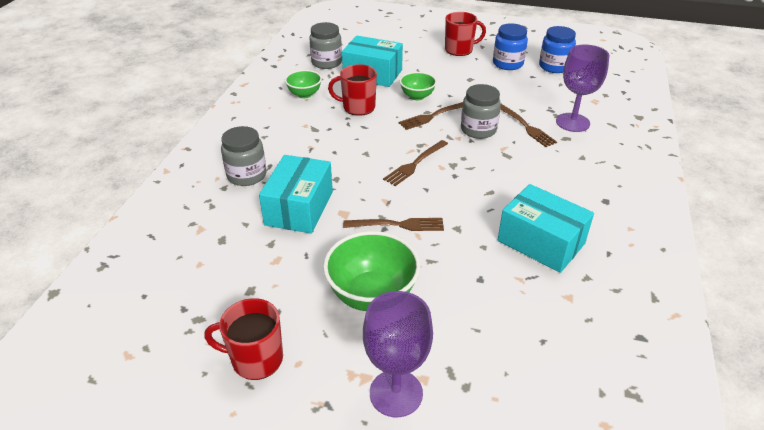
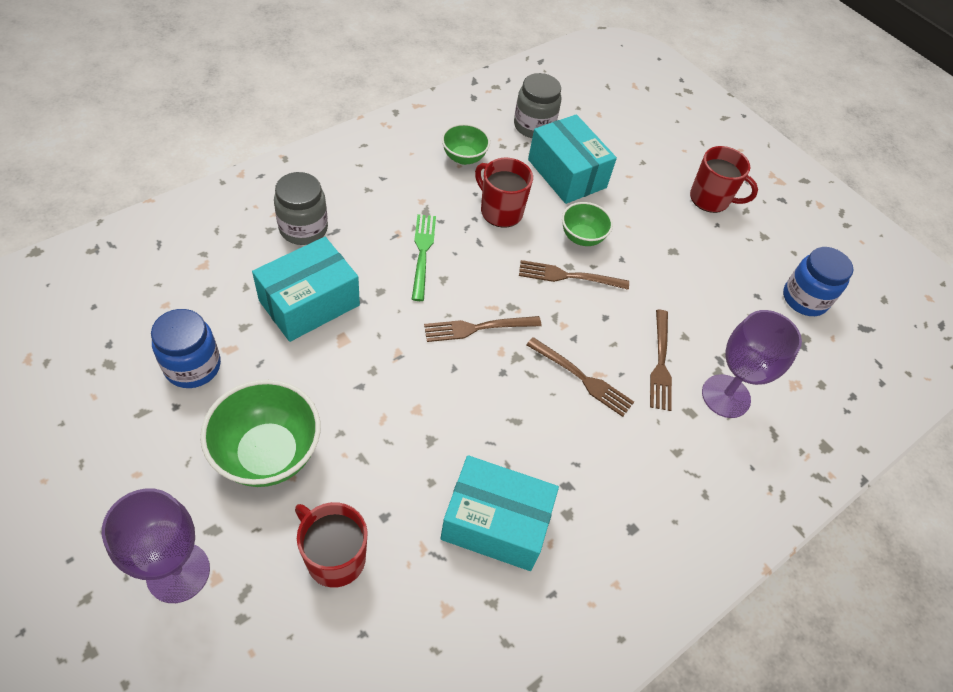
camera: 30 degrees right, 15 degrees up
red mug [204,298,283,380] -> red mug moved to [295,502,368,588]
brown fork [343,218,444,231] -> brown fork moved to [527,337,634,417]
grey jar [461,84,501,139] -> none
blue jar [493,23,528,70] -> blue jar moved to [151,309,221,388]
turquoise box [498,184,594,273] -> turquoise box turned 60 degrees counterclockwise [441,455,559,571]
none -> green fork [412,214,436,301]

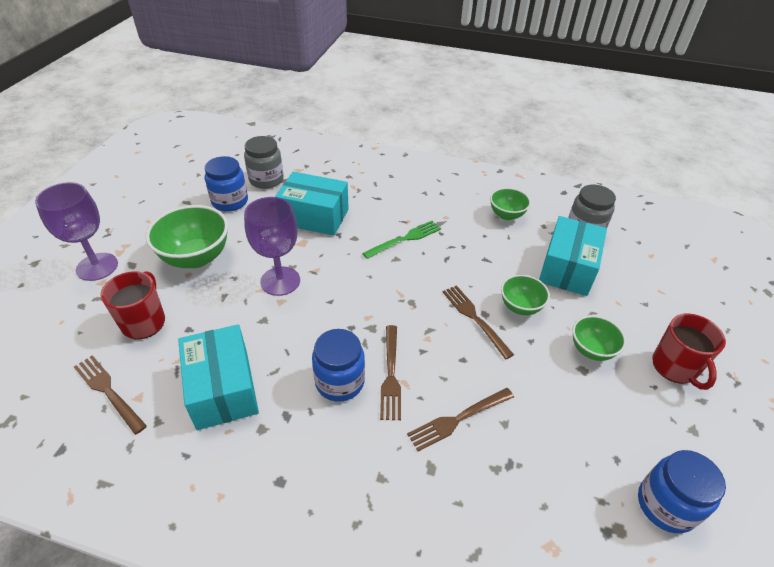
camera: 60 degrees right, 10 degrees down
grey jar [274,172,328,245] -> grey jar moved to [244,136,284,189]
brown fork [424,316,541,342] -> brown fork moved to [74,355,147,435]
red mug [475,158,533,228] -> none
purple goblet [702,310,802,418] -> purple goblet moved to [244,197,300,296]
none -> blue jar [312,329,365,402]
none -> green bowl [573,315,626,361]

